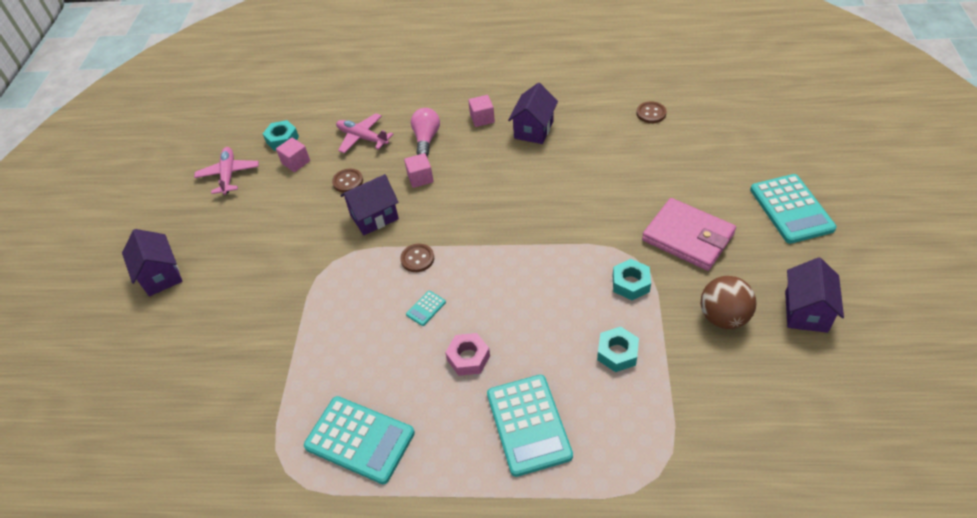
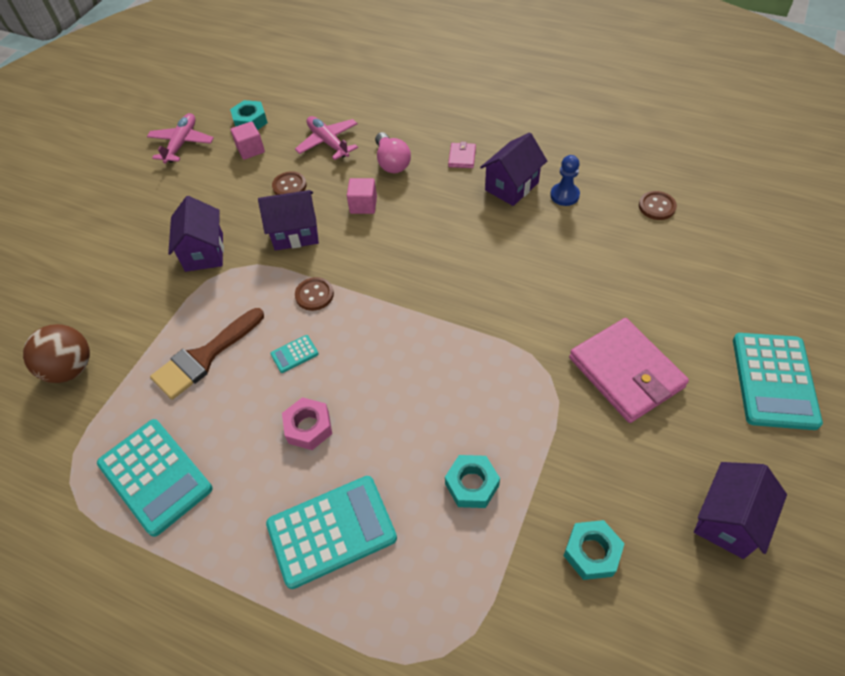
camera: 20 degrees right, 5 degrees up
purple house [122,229,183,297] -> purple house moved to [168,196,224,272]
pink light bulb [411,108,440,156] -> pink light bulb turned 135 degrees clockwise [375,132,411,173]
pink cube [468,95,495,127] -> pink wallet [448,142,476,168]
turquoise calculator [487,375,573,477] -> turquoise calculator turned 120 degrees counterclockwise [266,476,397,589]
turquoise nut [613,259,651,300] -> turquoise nut moved to [563,520,625,580]
brown ball [701,276,756,329] -> brown ball moved to [23,324,90,383]
none -> brown brush [150,308,264,400]
none -> blue pawn [550,155,580,206]

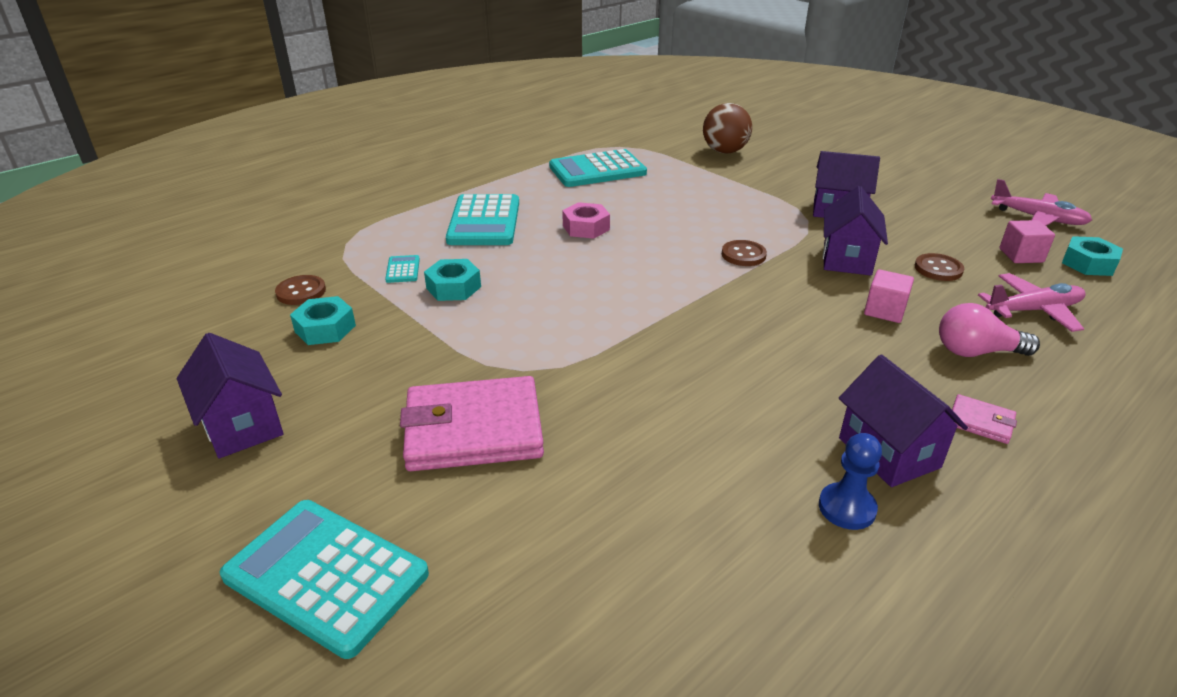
camera: 110 degrees right, 20 degrees down
brown brush [150,308,264,400] -> none
turquoise calculator [270,335,319,373] -> turquoise calculator moved to [385,255,420,283]
brown button [639,191,677,220] -> brown button moved to [275,275,326,305]

